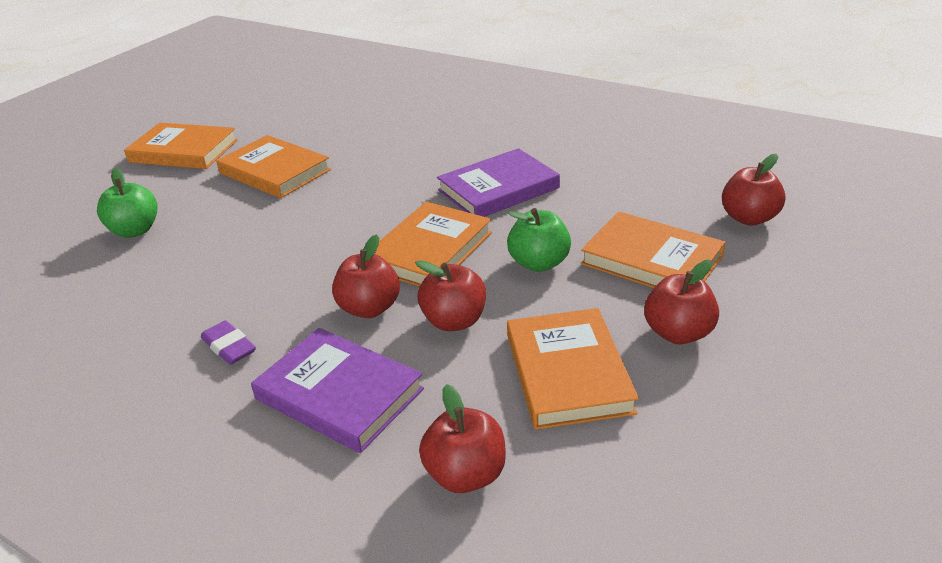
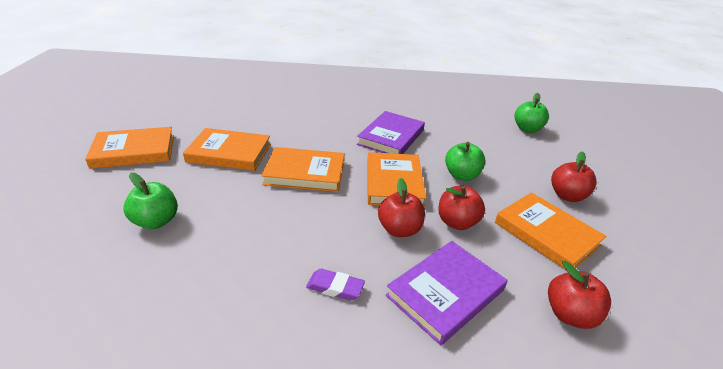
camera: 35 degrees left, 0 degrees up
purple book [251,328,424,453] -> purple book turned 45 degrees counterclockwise [386,241,507,345]
orange book [581,211,725,288] -> orange book moved to [261,147,345,192]
red apple [722,154,786,225] -> green apple [515,93,549,133]

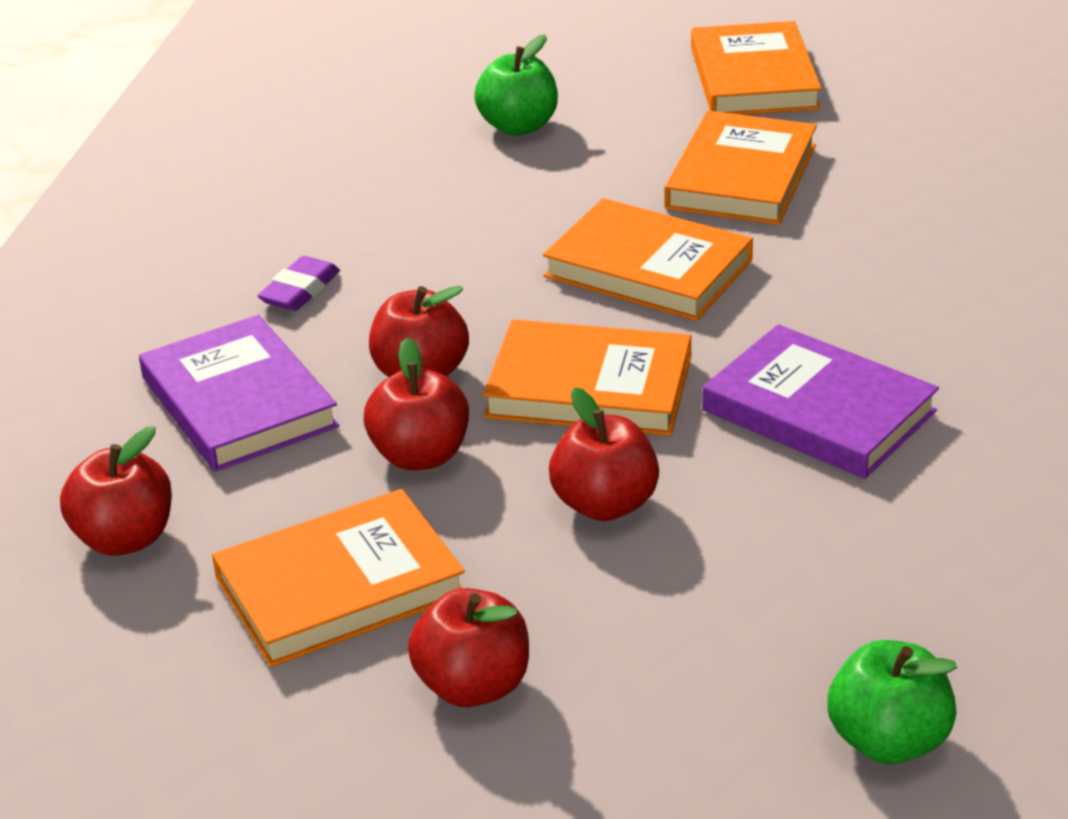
camera: 105 degrees right, 0 degrees up
orange book [261,147,345,192] -> orange book turned 75 degrees counterclockwise [543,198,753,321]
green apple [445,142,486,181] -> red apple [549,387,659,521]

